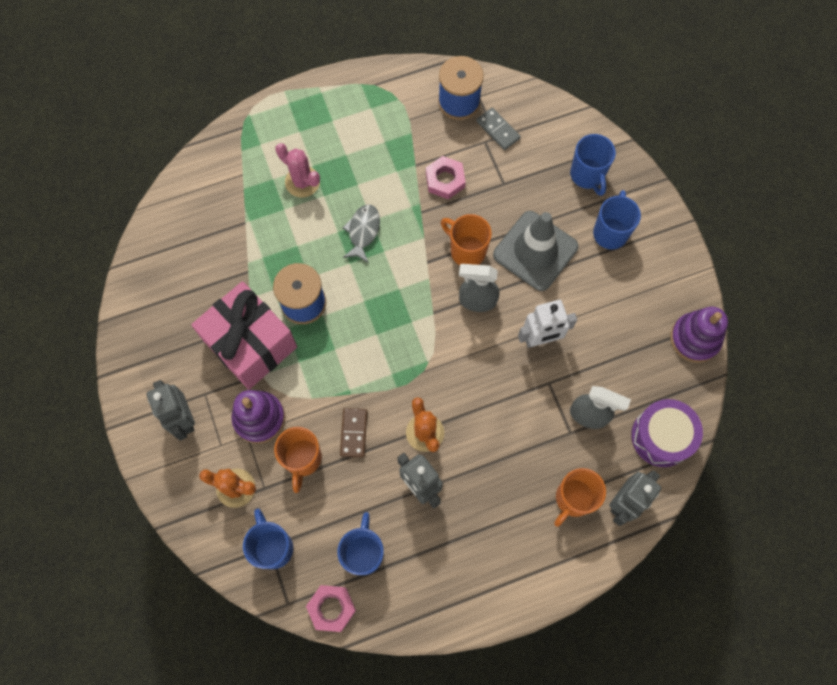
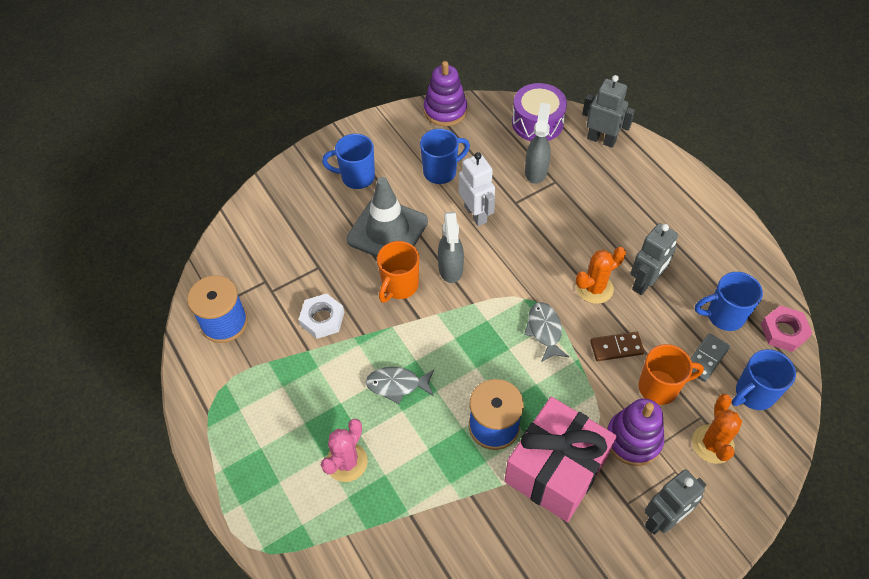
camera: 100 degrees left, 15 degrees down
pink nut [426,156,466,199] -> white nut [299,293,344,339]
grey domino [476,108,521,150] -> grey domino moved to [690,333,730,382]
orange mug [554,468,606,527] -> none
blue mug [570,134,616,196] -> blue mug moved to [420,129,470,184]
none -> grey fish [524,302,569,362]

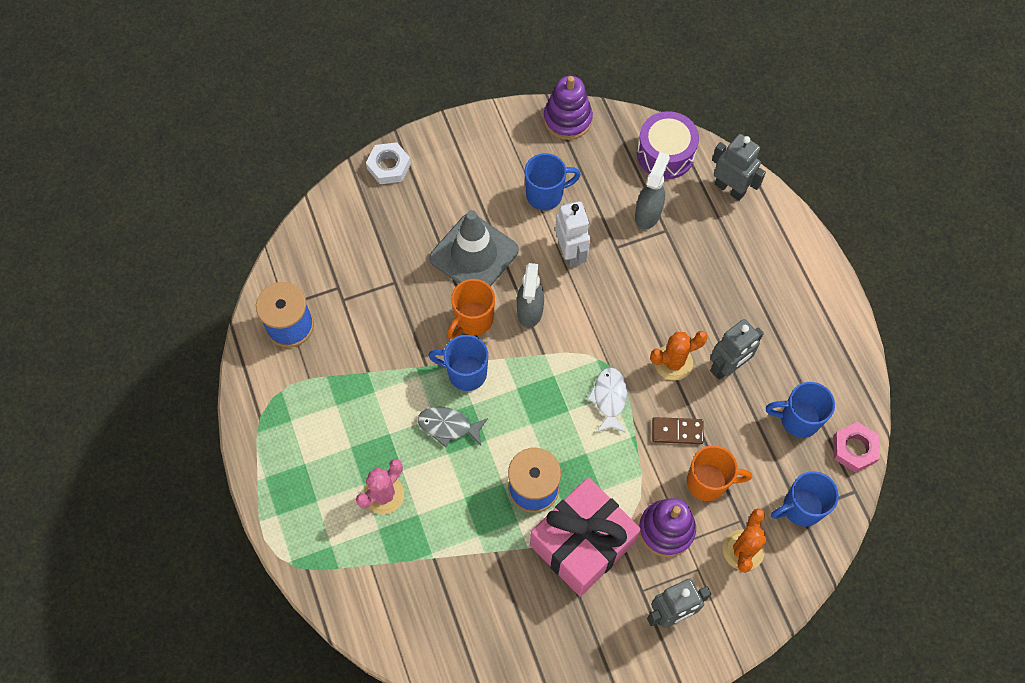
camera: 10 degrees right, 10 degrees up
white nut [299,293,344,339] -> white nut moved to [366,142,411,184]
blue mug [322,134,375,189] -> blue mug moved to [428,335,488,391]
grey fish [524,302,569,362] -> white fish [587,367,627,433]
grey domino [690,333,730,382] -> none

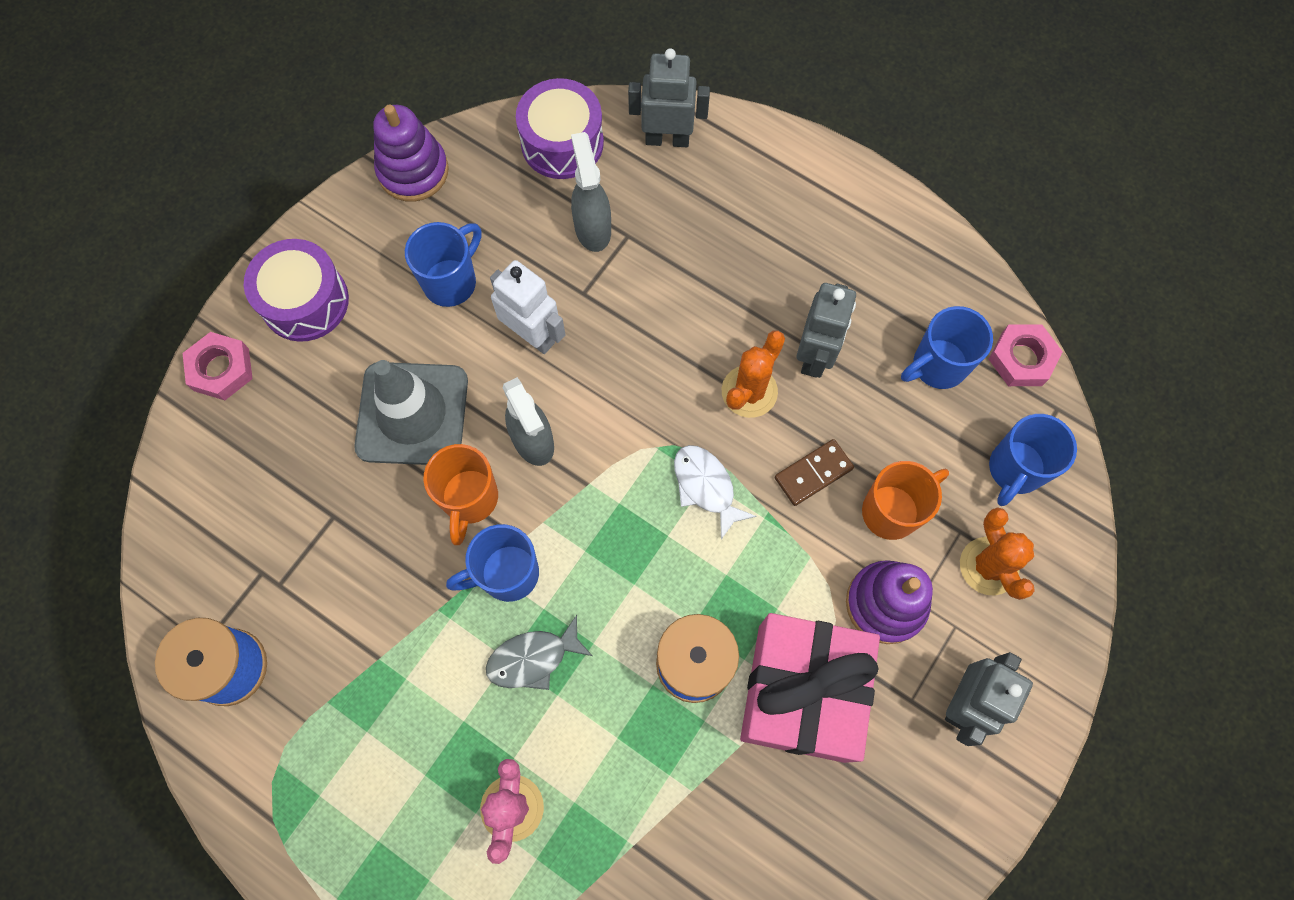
camera: 35 degrees left, 5 degrees up
white nut [366,142,411,184] -> pink nut [183,332,253,400]
none -> purple drum [244,239,349,342]

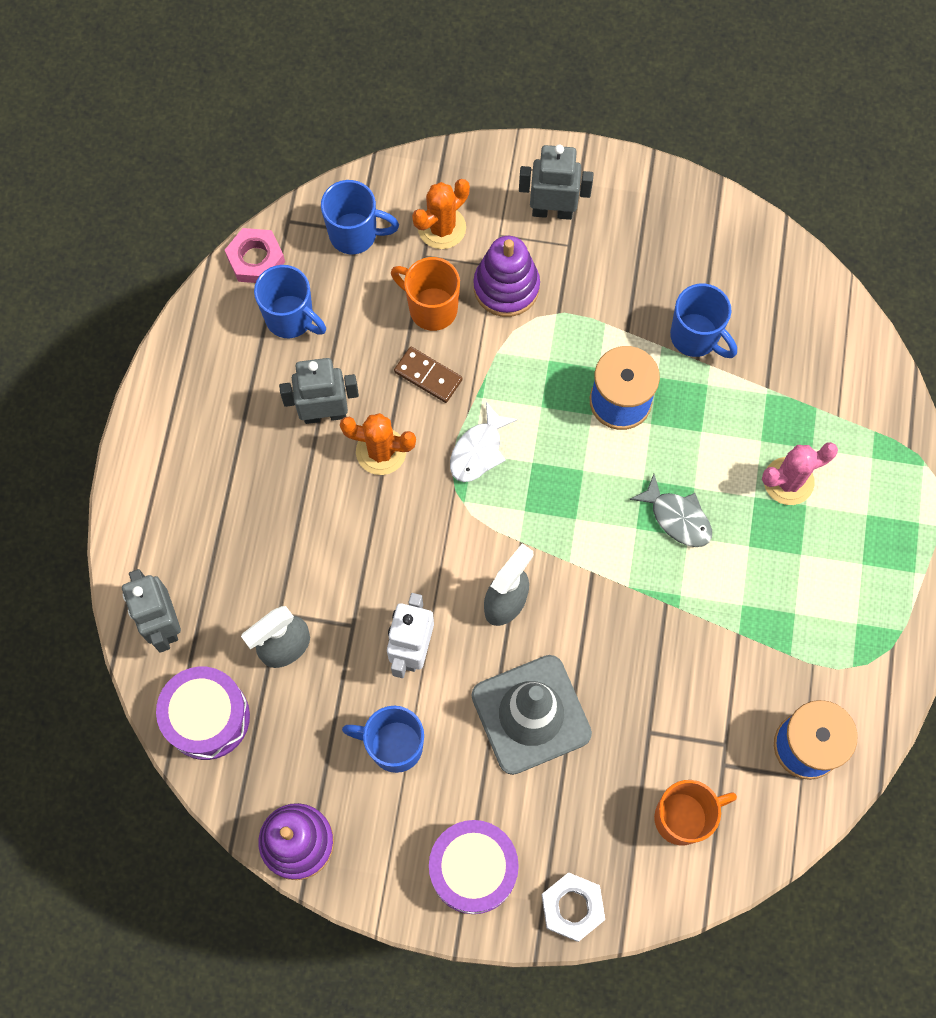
camera: 115 degrees left, 0 degrees up
pink nut [183,332,253,400] -> white nut [542,872,605,942]
orange mug [423,444,498,545] -> orange mug moved to [654,780,737,845]
blue mug [446,524,539,602] -> blue mug moved to [670,284,737,358]
pink gift [740,613,880,763] -> none

